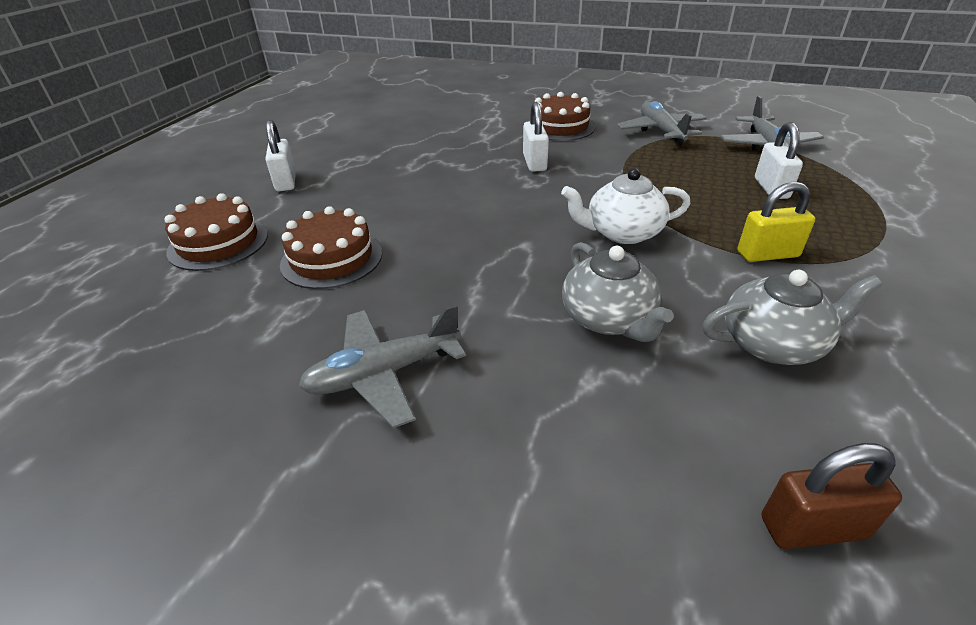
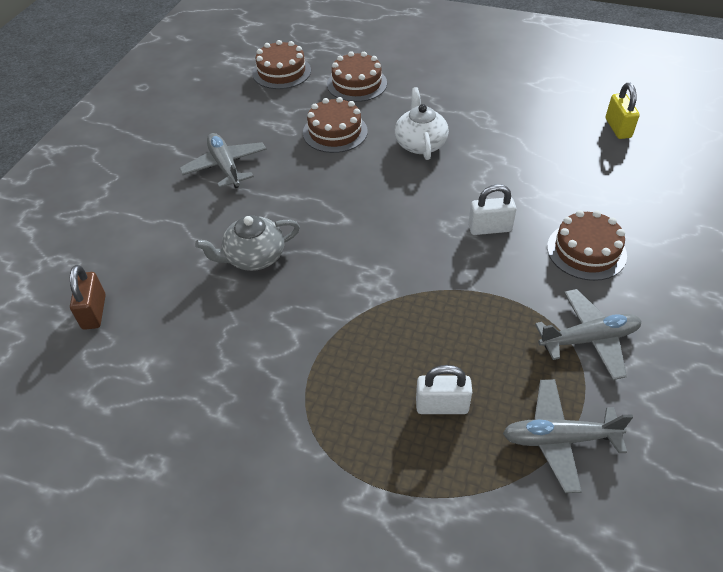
camera: 90 degrees right, 10 degrees up
white padlock [266,120,296,191] -> none
white teapot [561,168,691,244] -> white teapot moved to [395,87,449,160]
grey teapot [703,270,882,365] -> none
yellow padlock [738,181,815,262] -> yellow padlock moved to [606,83,640,139]
none -> brown cake [252,40,311,89]

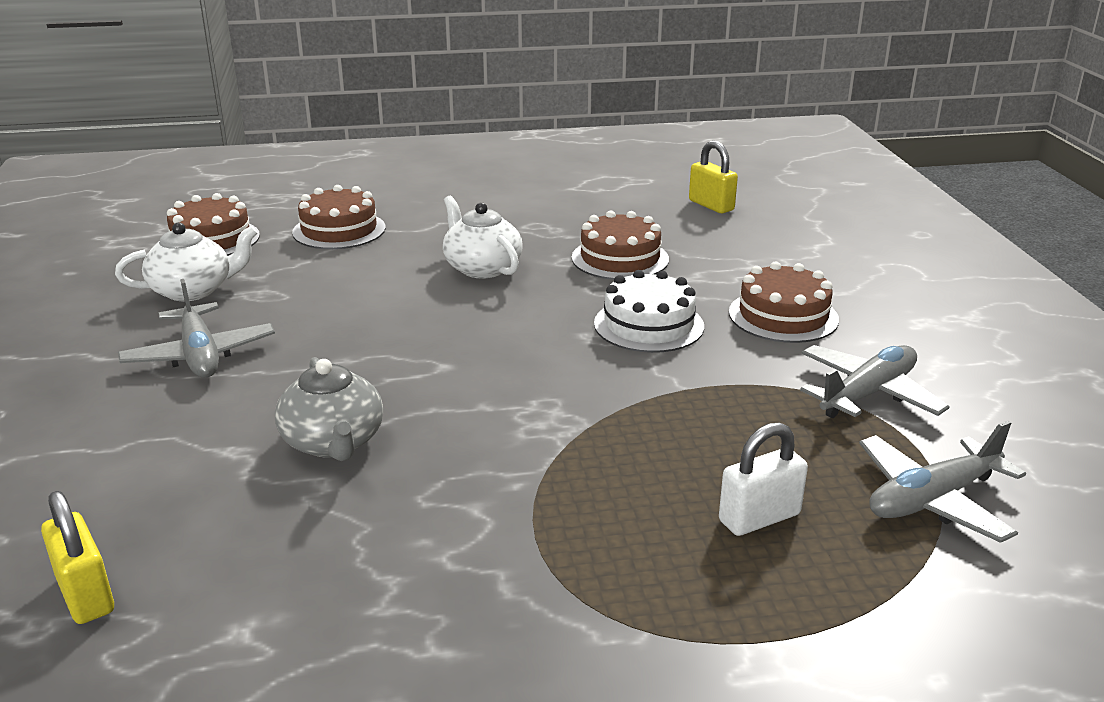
camera: 30 degrees left, 20 degrees down
brown padlock [70,265,106,330] -> yellow padlock [41,491,114,624]
grey plane [179,133,267,188] -> grey plane turned 150 degrees counterclockwise [118,279,275,378]
grey teapot [195,215,300,271] -> grey teapot turned 60 degrees counterclockwise [275,357,383,461]
brown cake [303,97,368,153] -> brown cake moved to [572,210,669,280]
white padlock [468,184,516,235] -> white cake [594,270,704,353]
none -> white teapot [115,222,257,301]

